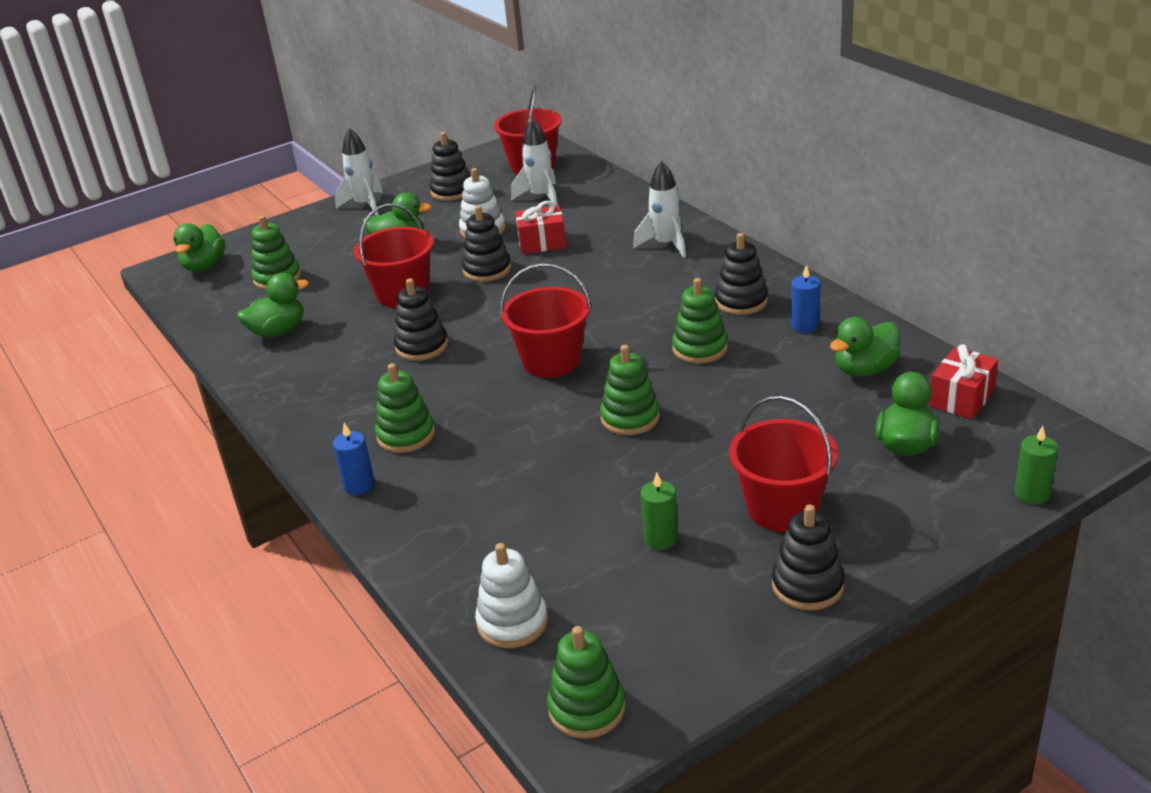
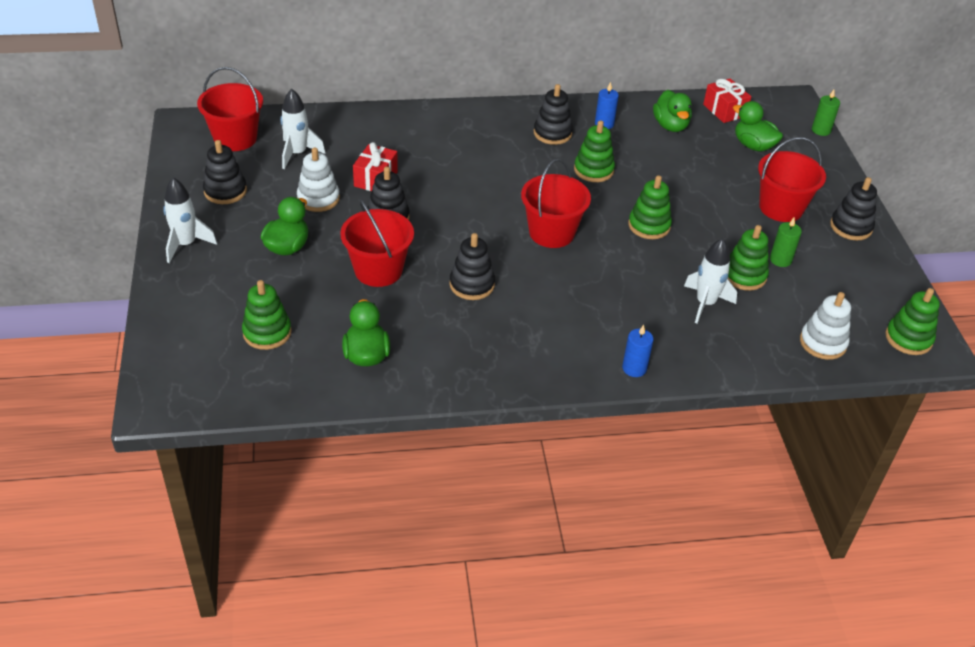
camera: 70 degrees left, 10 degrees up
green duck [173,223,225,271] -> none
green stacking toy [375,363,435,453] -> green stacking toy moved to [728,225,769,291]
white rocket [633,161,686,258] -> white rocket moved to [684,238,737,324]

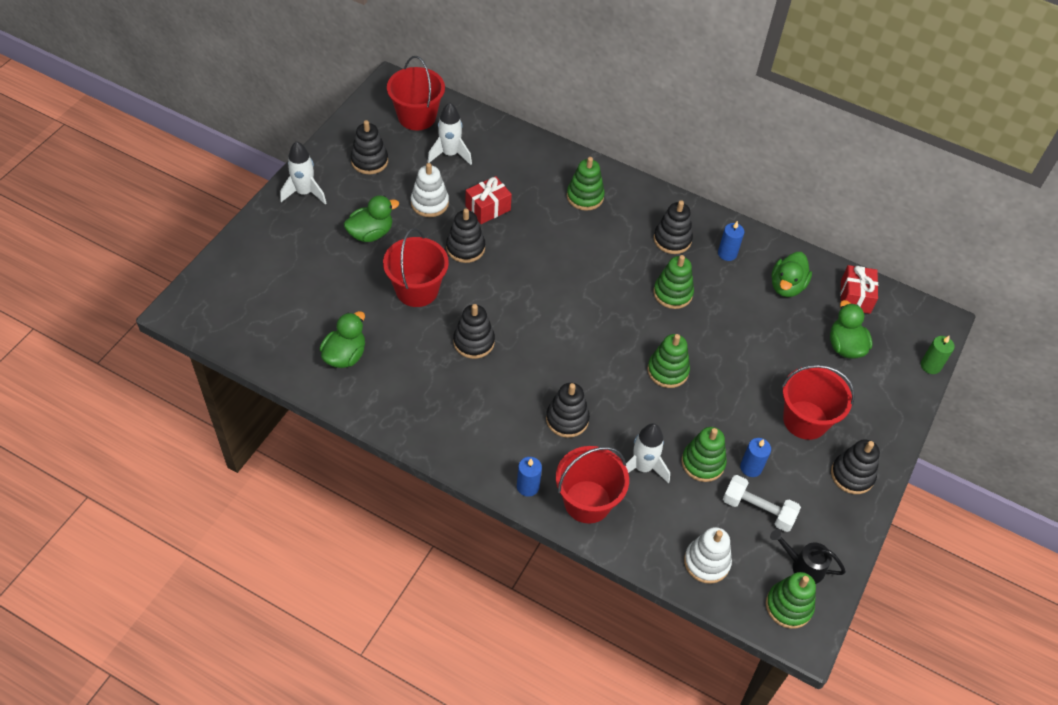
camera: 35 degrees right, 10 degrees up
green stacking toy [242,280,292,350] -> green stacking toy moved to [567,157,605,211]
red bucket [521,159,591,248] -> red bucket moved to [556,446,629,524]
green candle [770,218,802,267] -> blue candle [740,438,771,477]
none -> black stacking toy [546,383,590,438]
none -> white dumbbell [723,475,801,532]
none -> black watering can [770,529,846,584]

